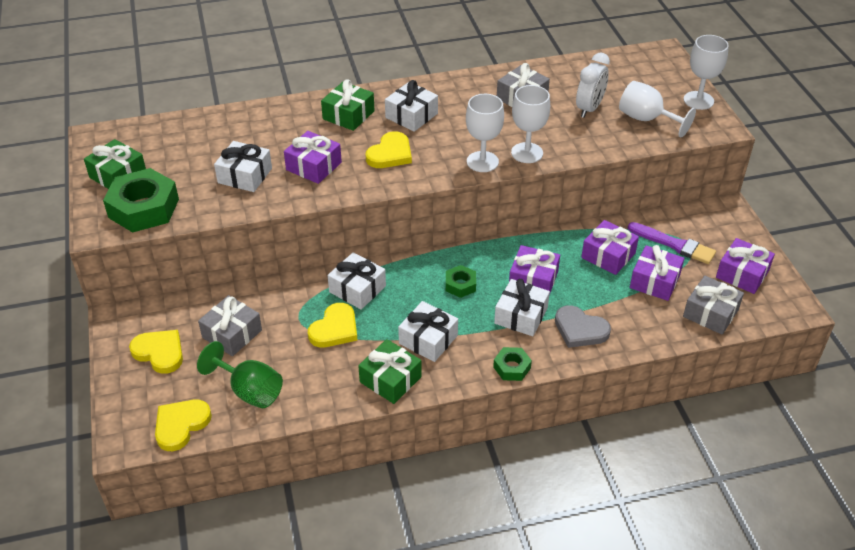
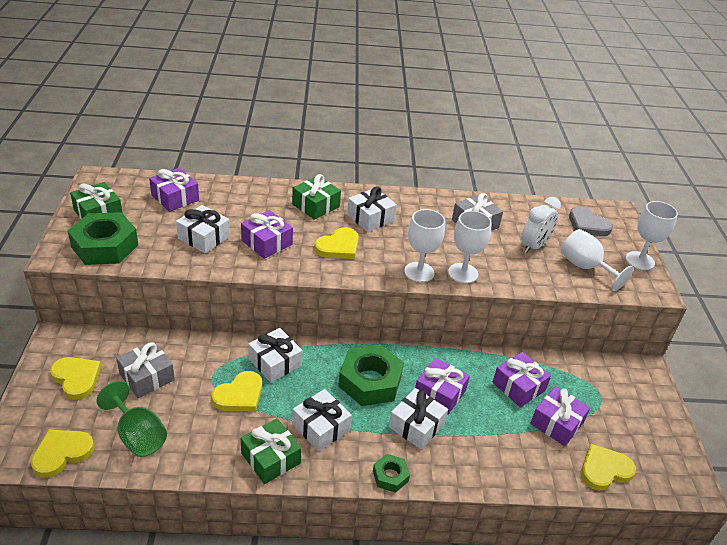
camera: 10 degrees right, 5 degrees down
green nut [446,265,476,298] -> green nut [338,344,404,406], size x1.99
grey heart [555,305,611,348] -> grey heart moved to [569,207,613,236]
purple brush [628,222,716,264] -> none
grey gift [683,276,744,335] -> yellow heart [581,444,636,491]
purple gift [716,238,775,294] -> purple gift moved to [149,168,199,212]

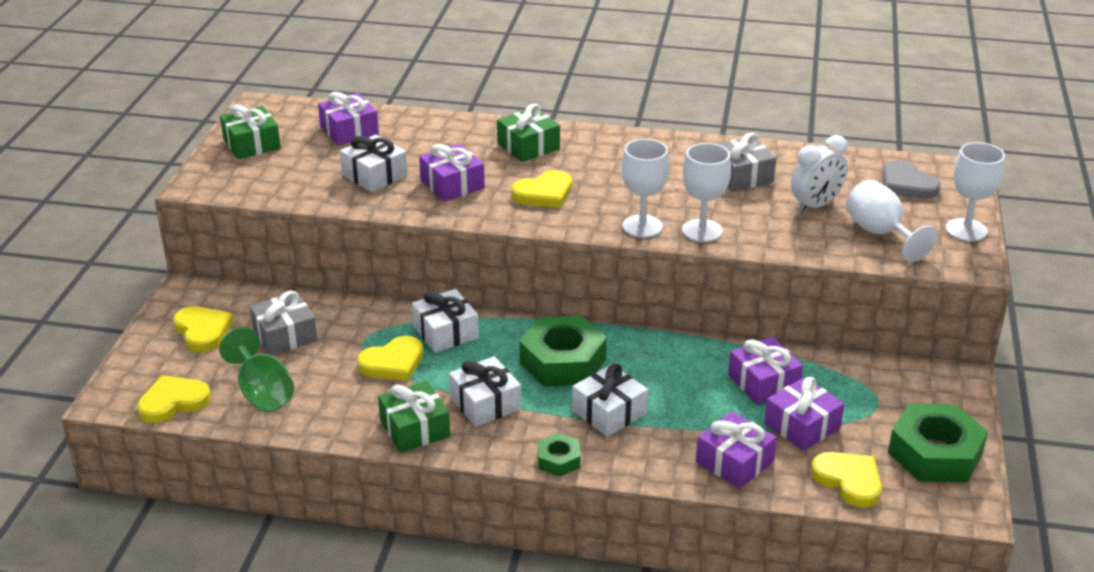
camera: 15 degrees right, 5 degrees down
green nut [68,212,138,265] -> green nut moved to [888,403,988,482]
white gift [347,186,397,232] -> none
purple gift [415,358,470,414] -> purple gift moved to [696,411,777,489]
yellow heart [581,444,636,491] -> yellow heart turned 60 degrees clockwise [811,452,882,508]

